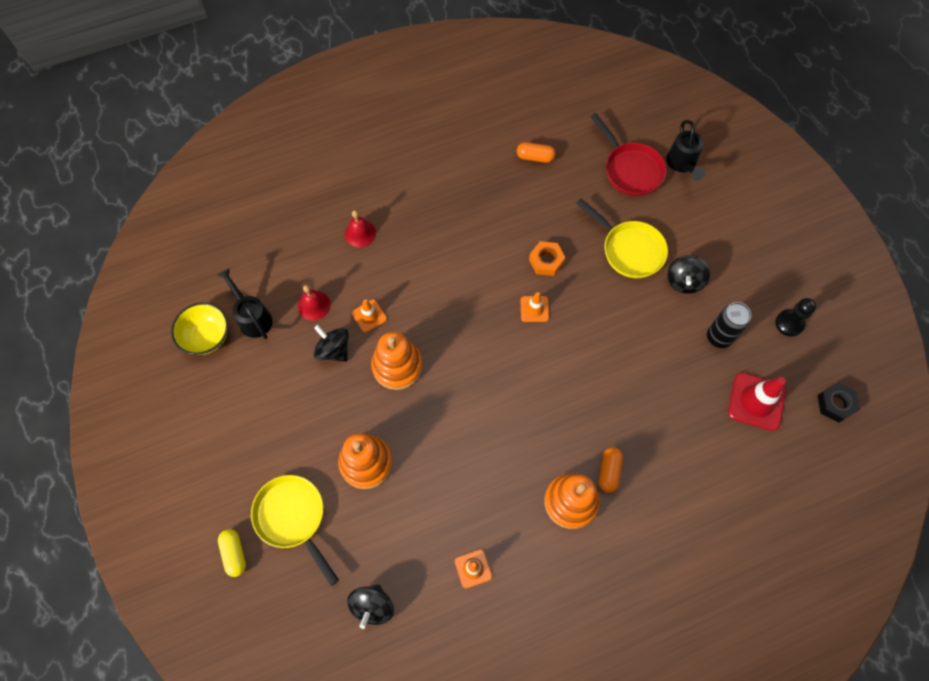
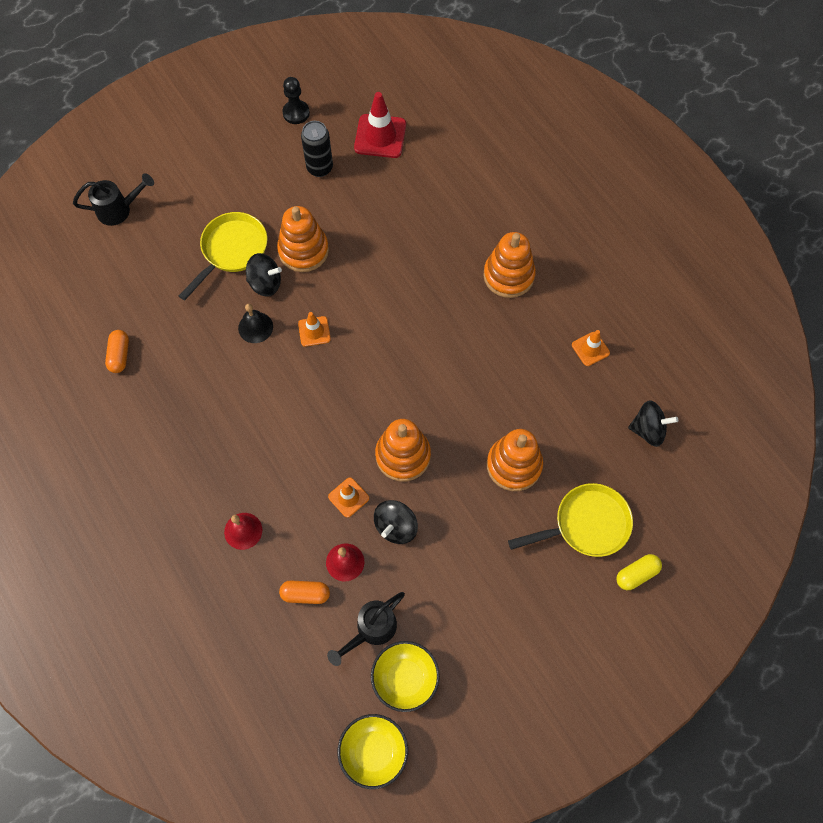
camera: 100 degrees left, 0 degrees up
yellow pan [251,475,339,586] -> yellow pan turned 150 degrees counterclockwise [508,483,633,557]
orange nut [529,241,566,276] -> black bell [238,304,273,343]
red pan [590,113,666,196] -> none
orange capsule [599,447,623,493] -> orange capsule moved to [279,581,330,604]
black spinning top [667,255,710,294] -> black spinning top moved to [246,253,282,297]
black nut [817,382,860,423] -> none
none -> orange stacking toy [277,206,329,272]
none -> yellow bowl [337,714,408,789]

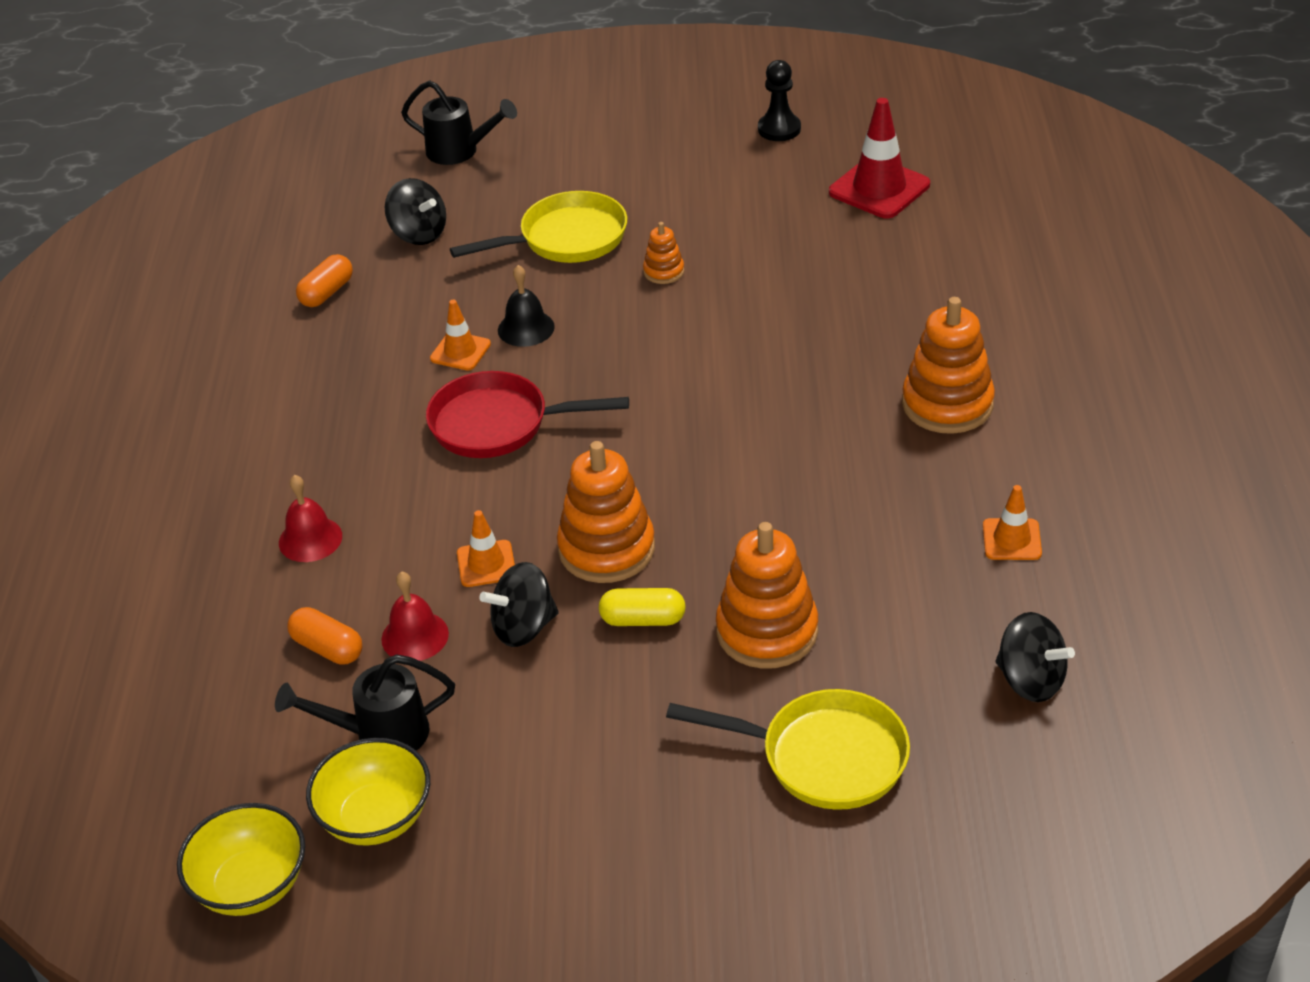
camera: 35 degrees right, 25 degrees down
black spinning top [246,253,282,297] -> black spinning top moved to [385,178,446,245]
orange stacking toy [277,206,329,272] -> orange stacking toy [643,222,684,284], size x0.49
orange traffic cone [298,312,331,347] -> orange traffic cone moved to [430,300,491,370]
black can [301,121,333,177] -> none
yellow capsule [616,554,662,590] -> yellow capsule moved to [599,588,686,626]
none -> red pan [426,371,629,458]

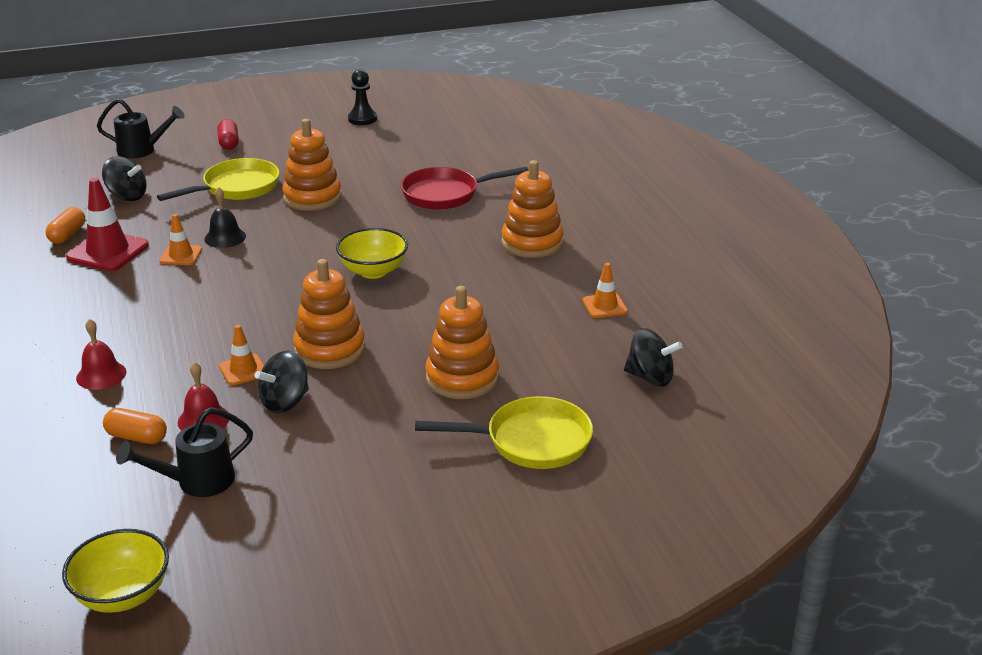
camera: 20 degrees left, 10 degrees down
yellow bowl [306,738,430,846] -> yellow bowl moved to [336,228,408,279]
red pan [426,371,629,458] -> red pan moved to [401,167,529,210]
yellow capsule [599,588,686,626] -> none
orange stacking toy [643,222,684,284] -> orange stacking toy [282,119,341,211], size x2.02
red traffic cone [829,98,930,218] -> red traffic cone moved to [66,178,149,271]
none -> red capsule [217,119,239,150]

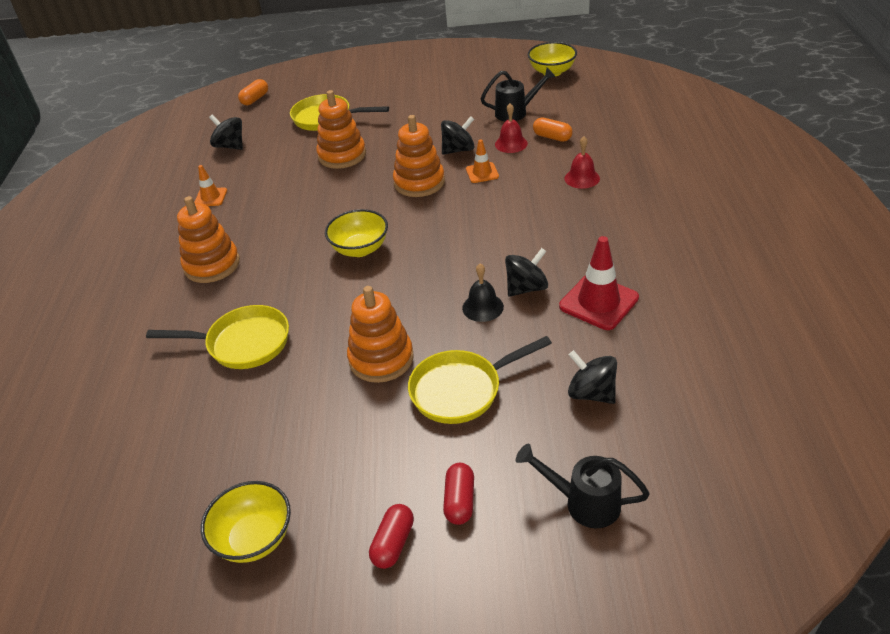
camera: 160 degrees left, 10 degrees up
orange capsule [46,207,85,244] -> orange capsule moved to [238,79,268,105]
orange traffic cone [159,214,202,265] -> black spinning top [505,248,548,297]
black pawn [348,69,377,125] -> yellow bowl [201,481,291,563]
red pan [401,167,529,210] -> yellow pan [146,305,289,369]
none -> red capsule [369,504,414,569]

